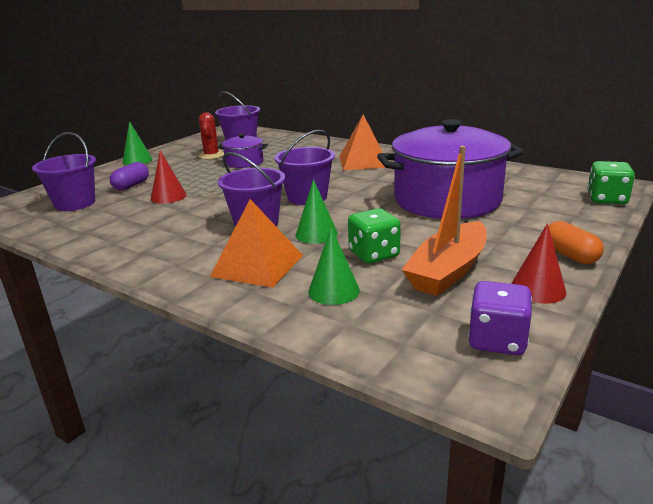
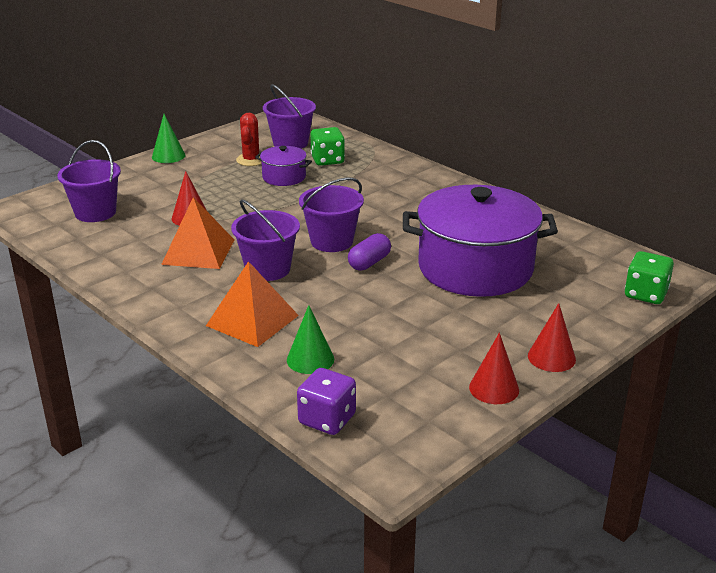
camera: 10 degrees right, 5 degrees up
purple capsule [110,162,149,191] -> purple capsule moved to [348,233,391,271]
green cone [295,179,338,243] -> none
orange pyramid [339,114,386,170] -> orange pyramid moved to [161,197,234,269]
green dice [348,208,401,263] -> green dice moved to [310,127,345,166]
orange boat [402,146,487,296] -> none
purple dice [468,281,532,355] -> purple dice moved to [297,368,356,435]
orange capsule [548,221,604,264] -> red cone [528,303,576,372]

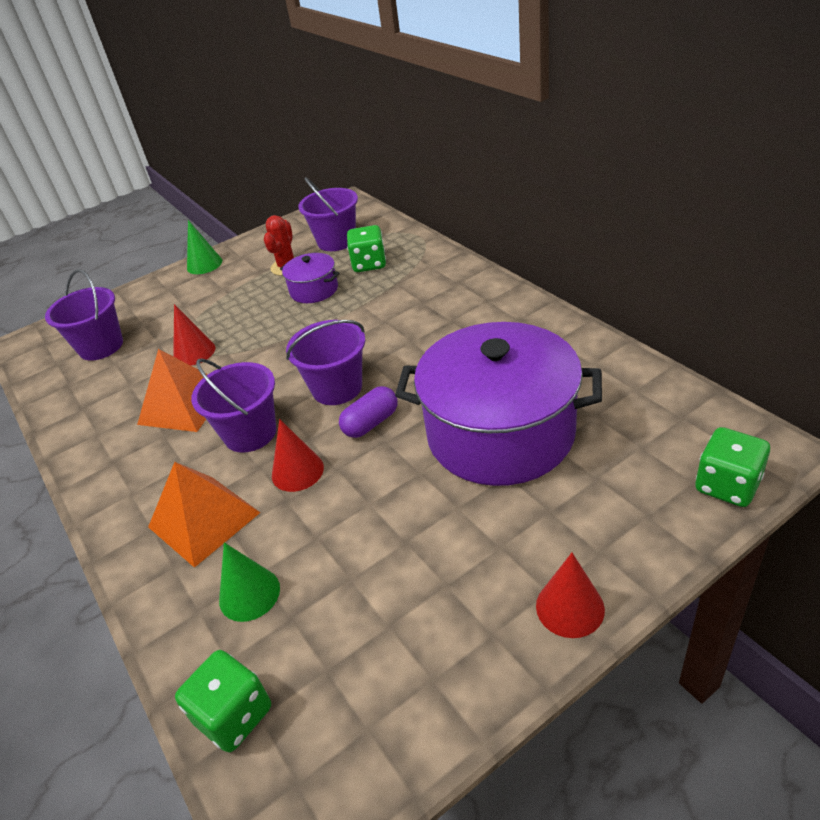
camera: 15 degrees right, 10 degrees up
purple dice [297,368,356,435] -> green dice [175,650,271,753]
red cone [469,333,519,404] -> red cone moved to [272,419,324,492]

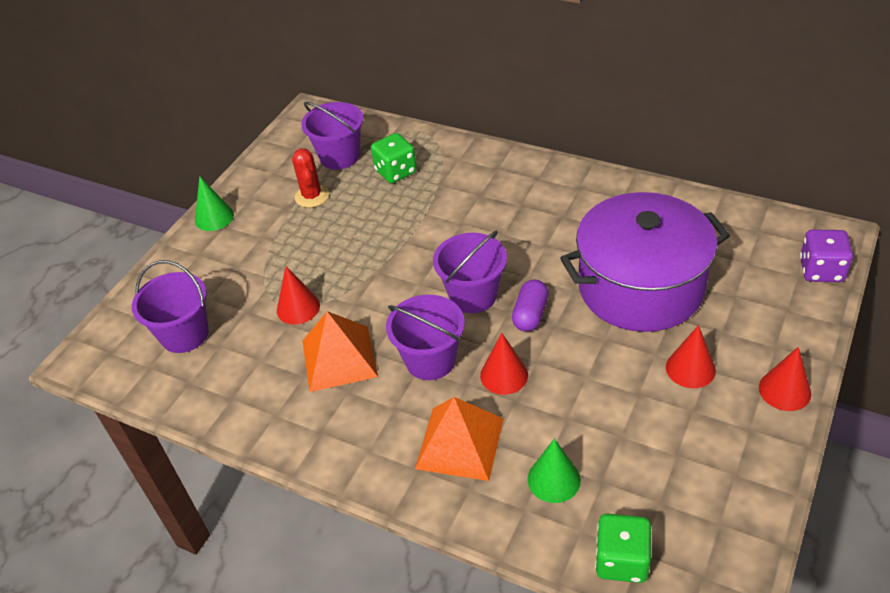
camera: 30 degrees left, 5 degrees up
purple pot [280,253,340,303] -> none
green dice [695,427,770,507] -> purple dice [800,229,853,282]
none -> red cone [666,325,716,388]

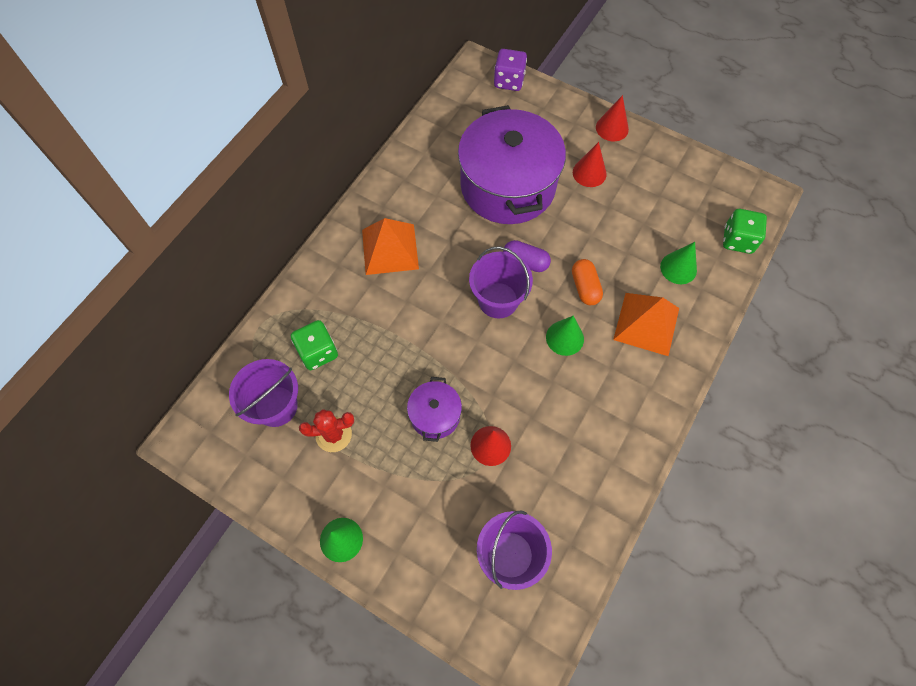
camera: 90 degrees left, 20 degrees up
orange pyramid [302,311,378,392] -> orange pyramid moved to [362,218,419,275]
purple bucket [386,295,465,380] -> green cone [546,316,584,356]
red cone [480,333,528,395] -> orange capsule [572,259,603,305]
none -> purple pot [407,377,462,442]

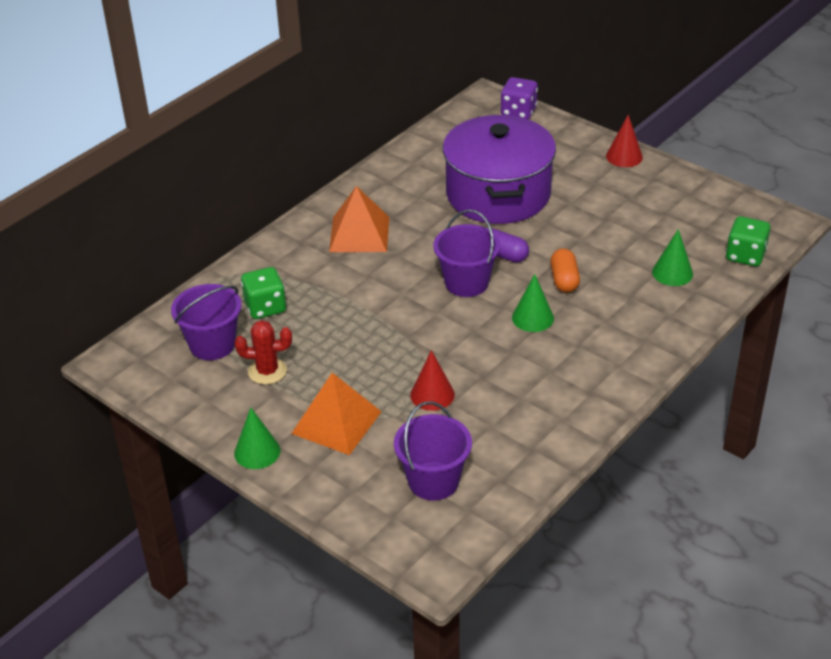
camera: 10 degrees right, 25 degrees down
purple pot [407,377,462,442] -> none
red cone [573,142,607,187] -> none
orange pyramid [613,293,679,356] -> orange pyramid moved to [291,373,382,455]

